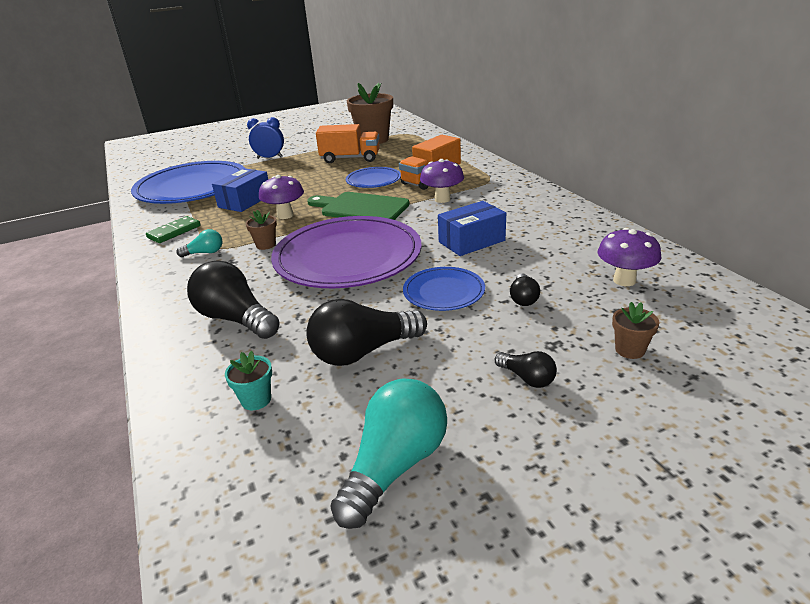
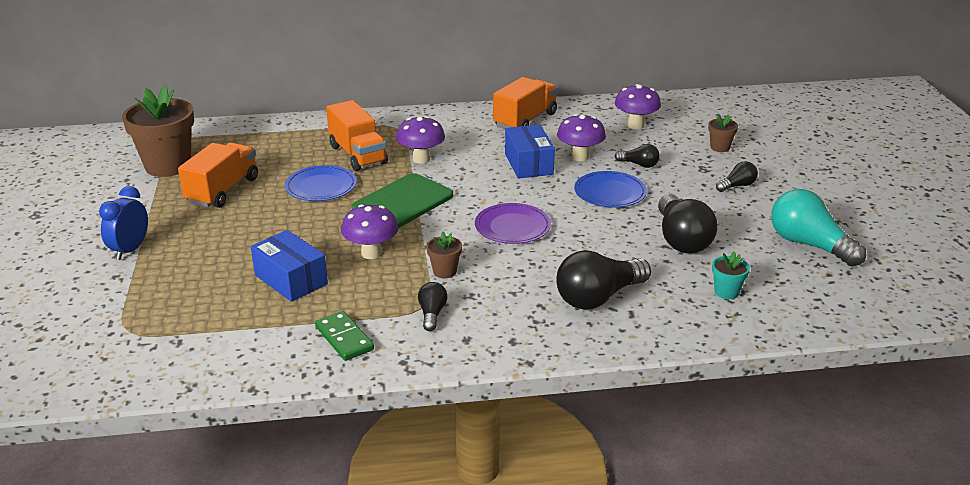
camera: 75 degrees left, 0 degrees up
blue plate [131,161,245,204] -> none
turquoise light bulb [176,229,222,257] -> black light bulb [418,282,448,331]
purple plate [271,216,422,288] -> purple plate [475,203,551,244], size x0.49
none -> orange truck [493,77,558,129]
none -> purple mushroom [557,114,606,162]

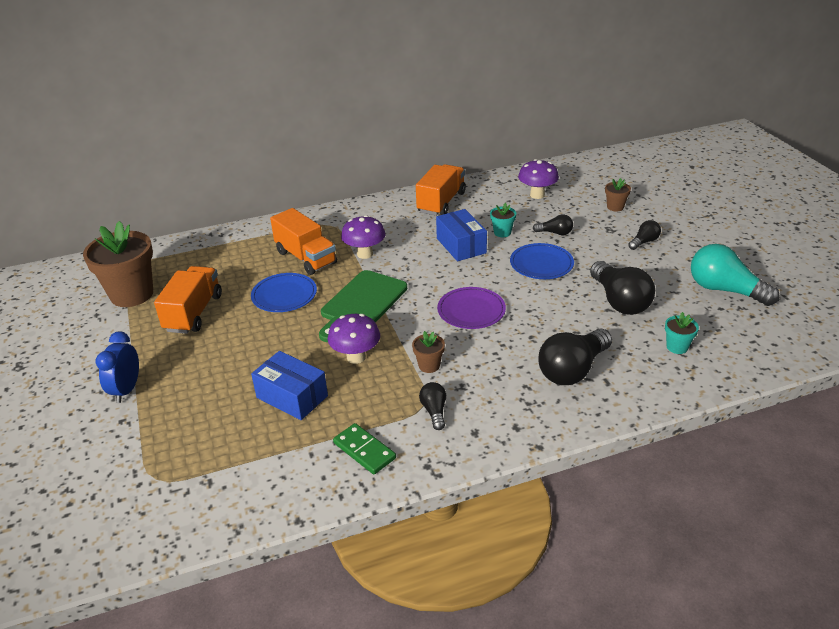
camera: 10 degrees left, 5 degrees up
purple mushroom [557,114,606,162] -> turquoise flower pot [490,203,516,237]

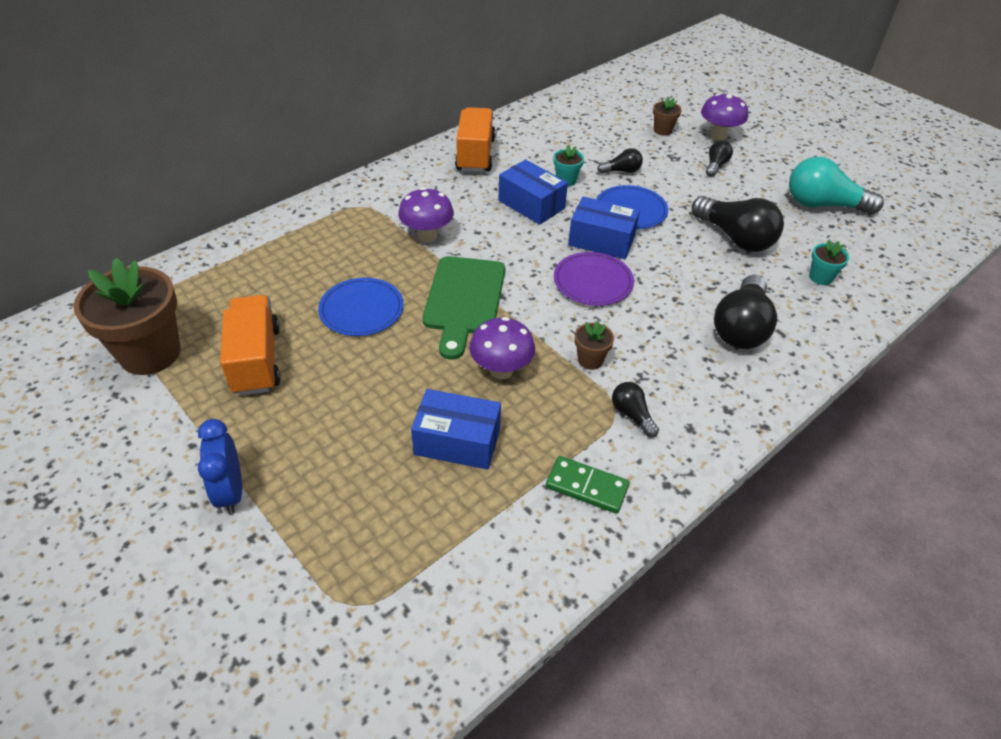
camera: 25 degrees left, 10 degrees up
orange truck [270,208,337,275] -> none
purple mushroom [518,159,559,199] -> purple mushroom moved to [701,93,748,140]
none -> blue box [568,196,640,259]

